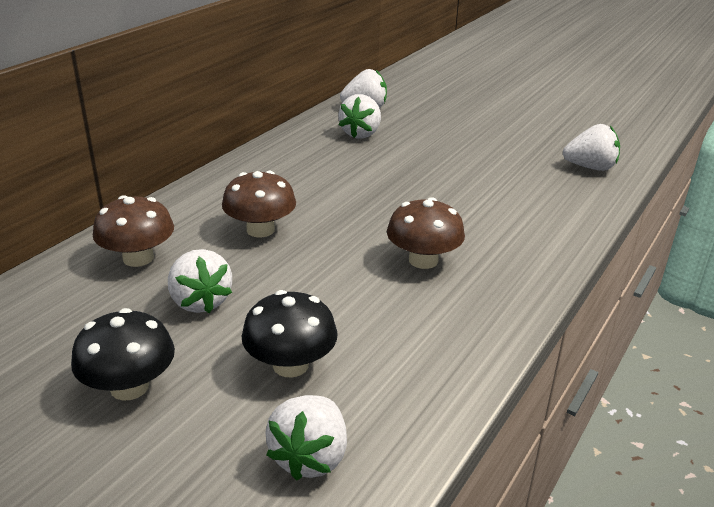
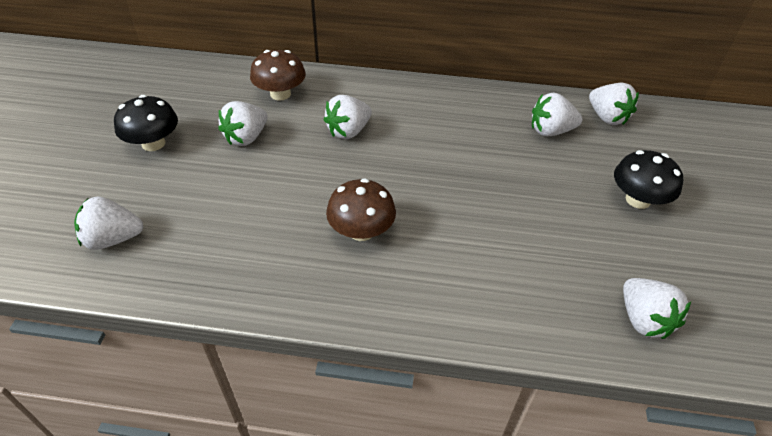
camera: 65 degrees right, 15 degrees up
brown mushroom [222,171,296,237] -> white strawberry [324,95,372,139]
black mushroom [242,290,338,377] -> black mushroom moved to [614,150,683,209]

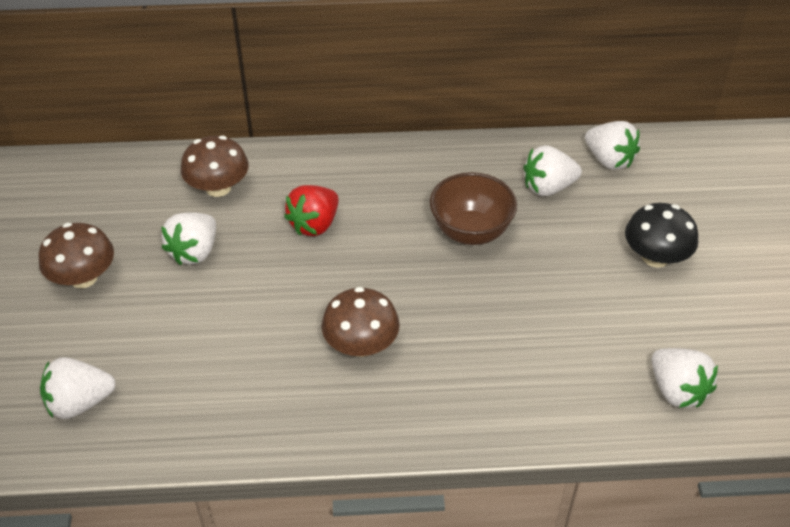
camera: 10 degrees left, 0 degrees up
black mushroom [114,95,178,151] -> brown mushroom [38,223,114,288]
white strawberry [324,95,372,139] -> red strawberry [284,185,339,236]
none -> brown bowl [430,172,517,245]

